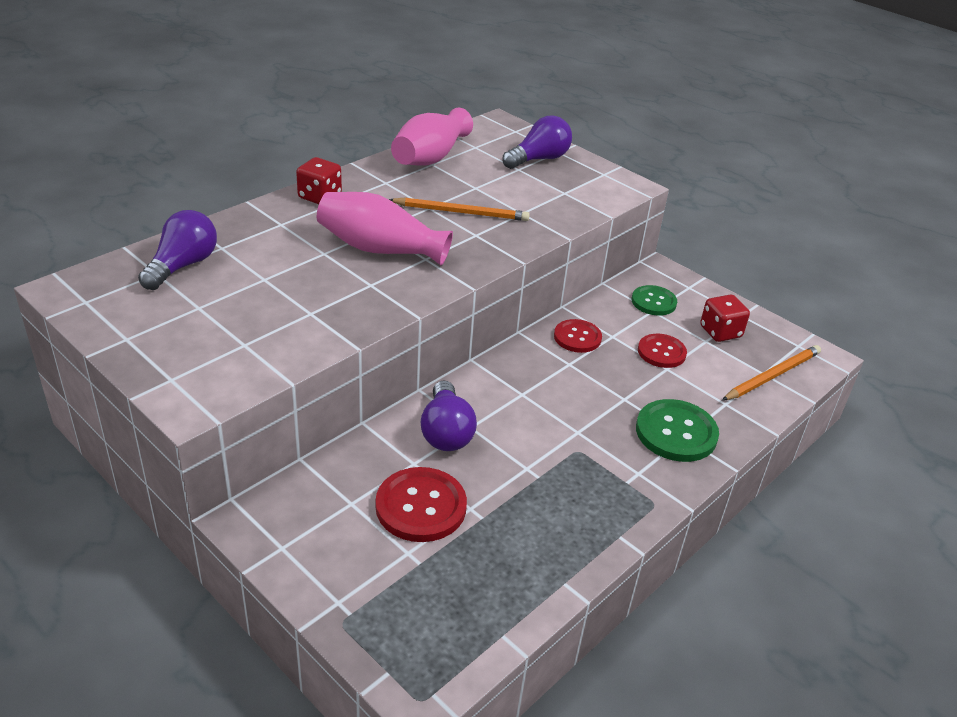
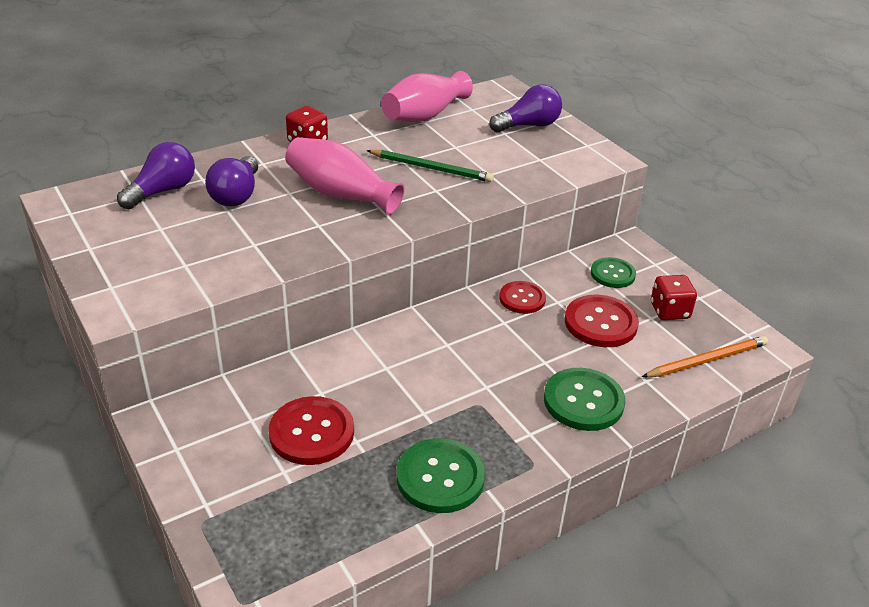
camera: 15 degrees right, 0 degrees up
orange pencil [389,197,530,221] -> green pencil [367,150,494,182]
purple light bulb [420,381,477,451] -> purple light bulb moved to [205,156,258,206]
red button [638,334,687,368] -> red button [565,295,639,347], size x1.52
none -> green button [397,438,485,513]

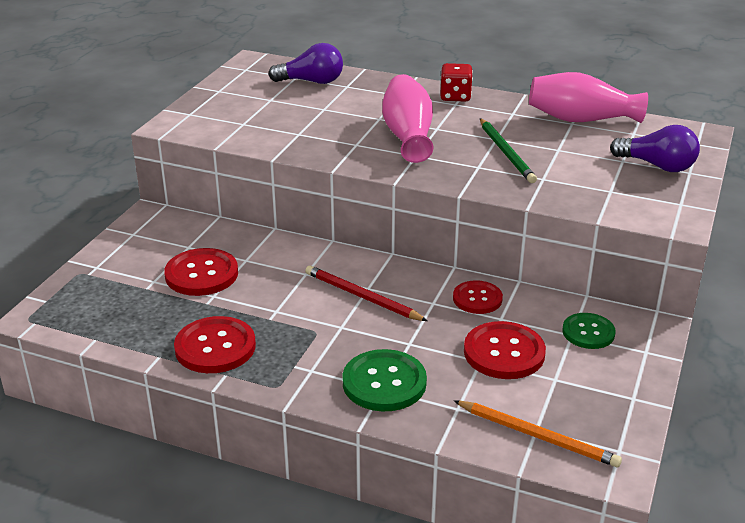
camera: 55 degrees right, 5 degrees down
purple light bulb [205,156,258,206] -> none
green button [397,438,485,513] -> red button [174,316,256,373]
red dice [651,275,697,320] -> none
none -> red pencil [305,265,428,321]

